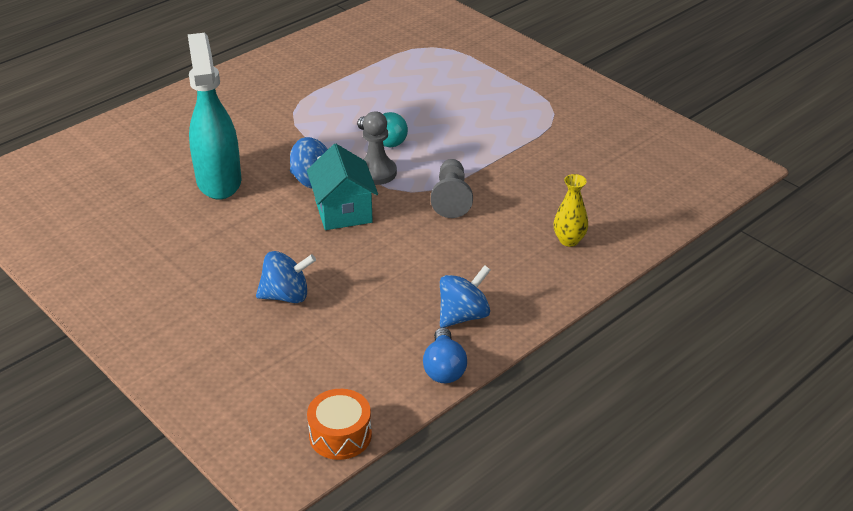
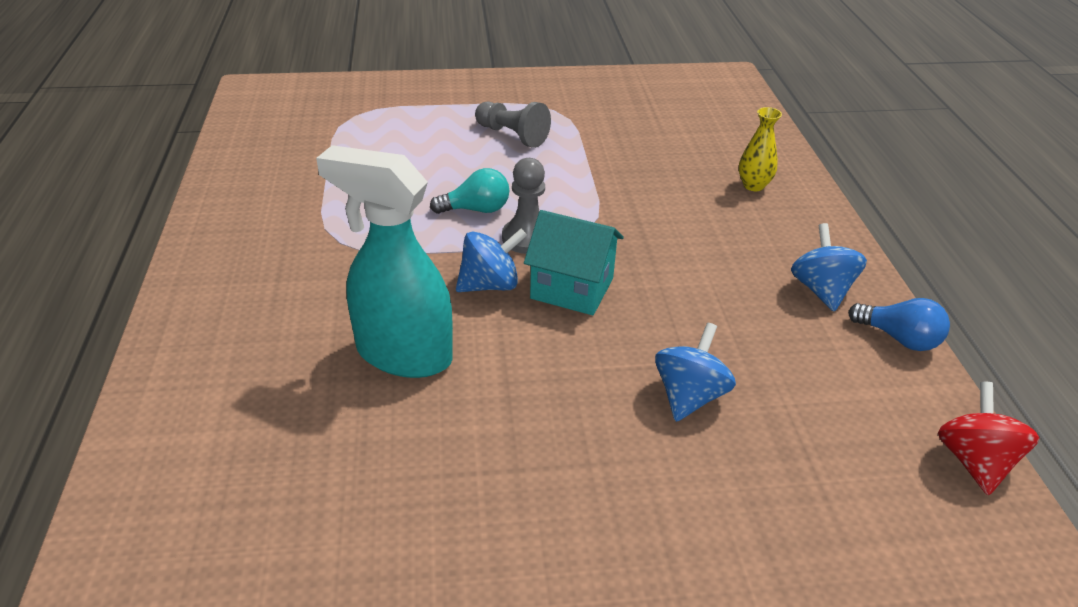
camera: 55 degrees left, 0 degrees up
orange drum [307,389,372,460] -> red spinning top [938,382,1039,495]
grey pawn [431,159,473,218] -> grey pawn moved to [475,101,551,148]

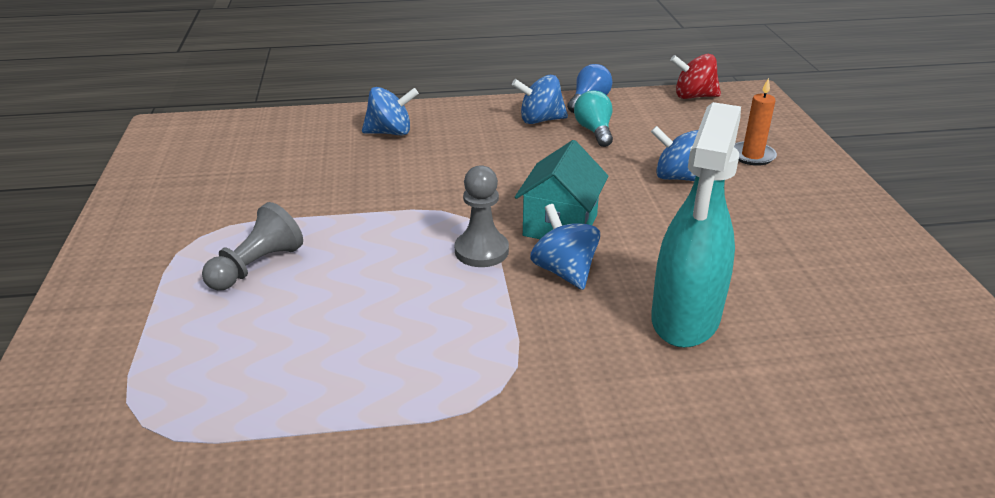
camera: 90 degrees left, 5 degrees down
turquoise light bulb [430,168,510,214] -> turquoise light bulb moved to [574,90,613,147]
yellow vase [739,107,782,191] -> blue spinning top [362,87,419,135]
none -> orange candle [734,78,777,166]

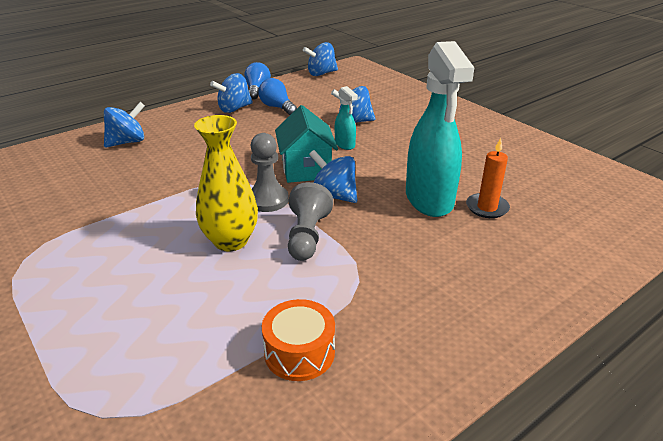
camera: 30 degrees left, 0 degrees up
grey pawn [202,202,303,290] -> grey pawn moved to [288,182,333,261]
turquoise light bulb [574,90,613,147] -> blue light bulb [258,78,297,115]
red spinning top [670,54,721,99] -> blue spinning top [303,42,338,76]
orange candle [734,78,777,166] -> orange candle moved to [466,138,510,218]
none -> yellow vase [194,115,258,251]
none -> orange drum [262,299,335,381]
none -> turquoise spray bottle [335,86,358,150]

